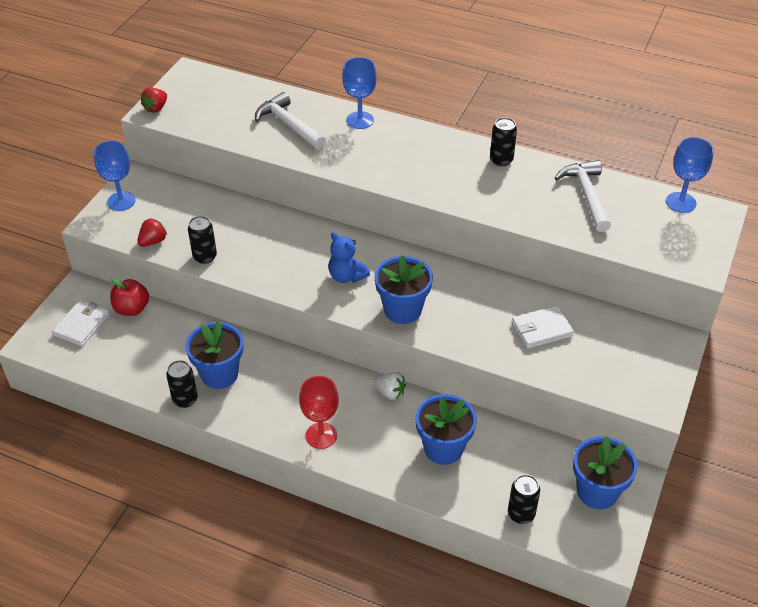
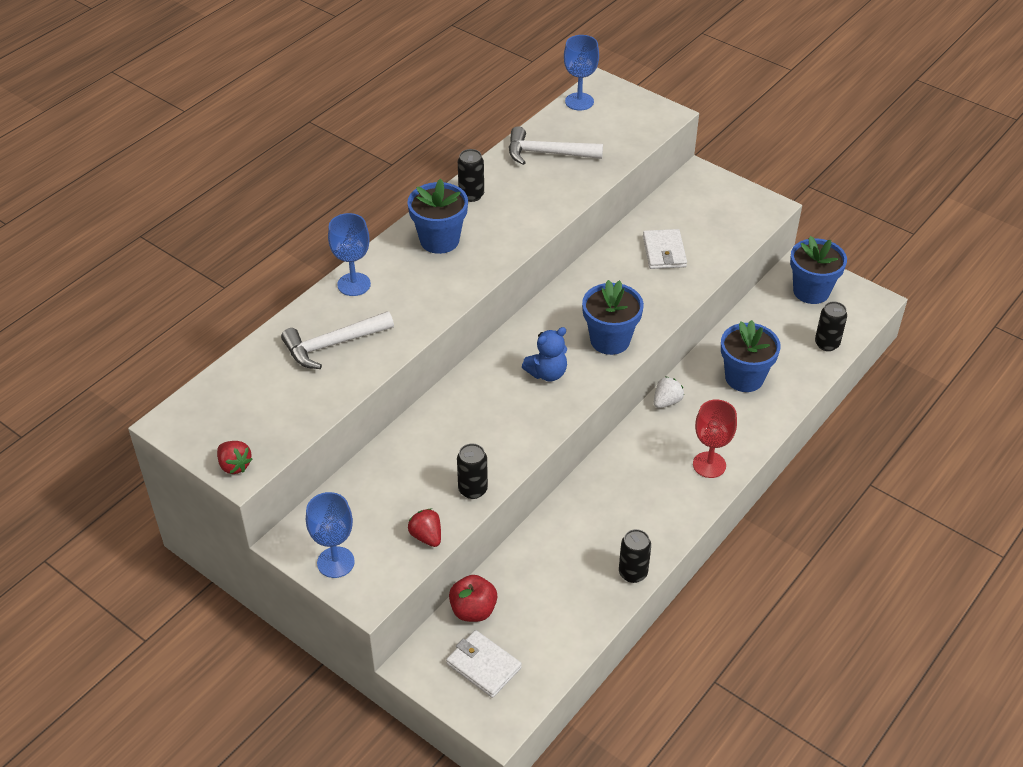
camera: 75 degrees left, 0 degrees up
blue flower pot [185,320,243,389] -> blue flower pot moved to [407,179,468,254]

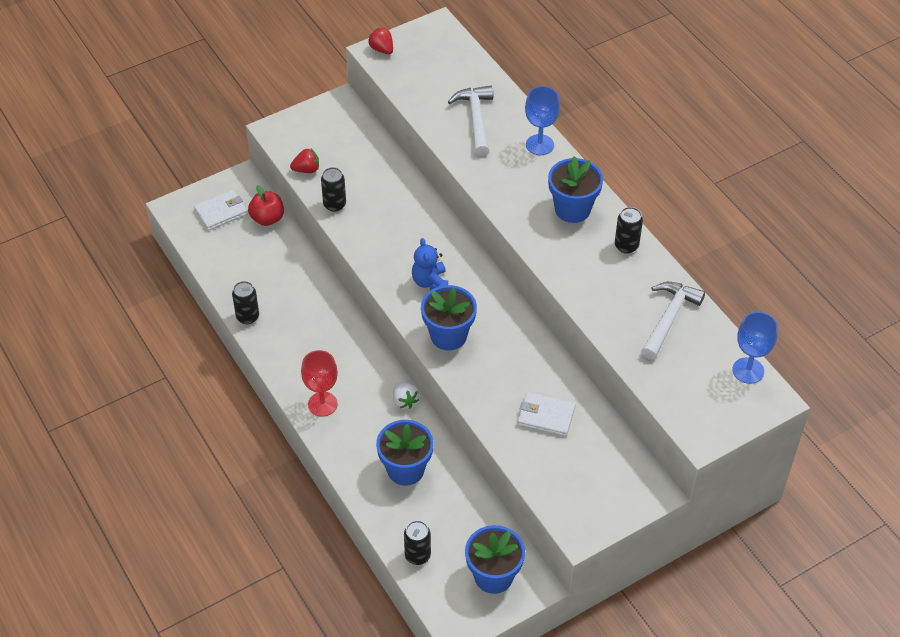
camera: 110 degrees right, 5 degrees up
red strawberry [217,441,253,474] -> red strawberry turned 75 degrees clockwise [368,28,393,54]
blue goblet [306,492,355,578] -> none

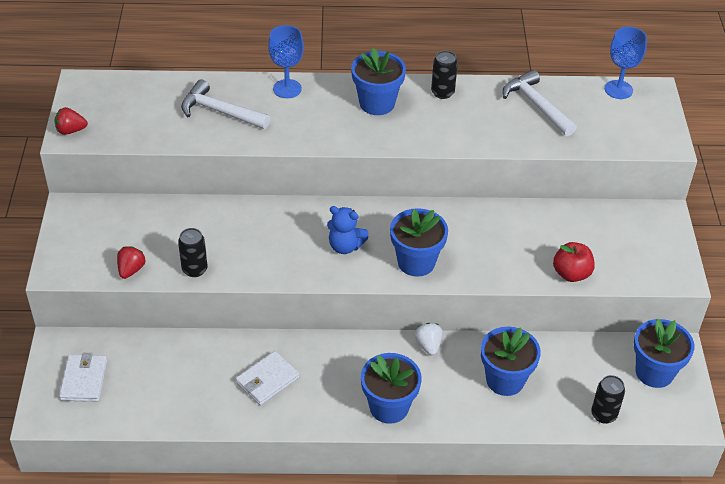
camera: 60 degrees left, 5 degrees down
black can [232,281,259,324] -> none
red apple [248,185,284,226] -> red apple moved to [553,242,595,282]
red goblet [301,350,338,417] -> blue flower pot [361,353,422,424]
white strawberry [393,382,419,409] -> white strawberry turned 105 degrees counterclockwise [415,323,443,355]
white wallet [517,392,575,437] -> white wallet moved to [236,351,300,405]

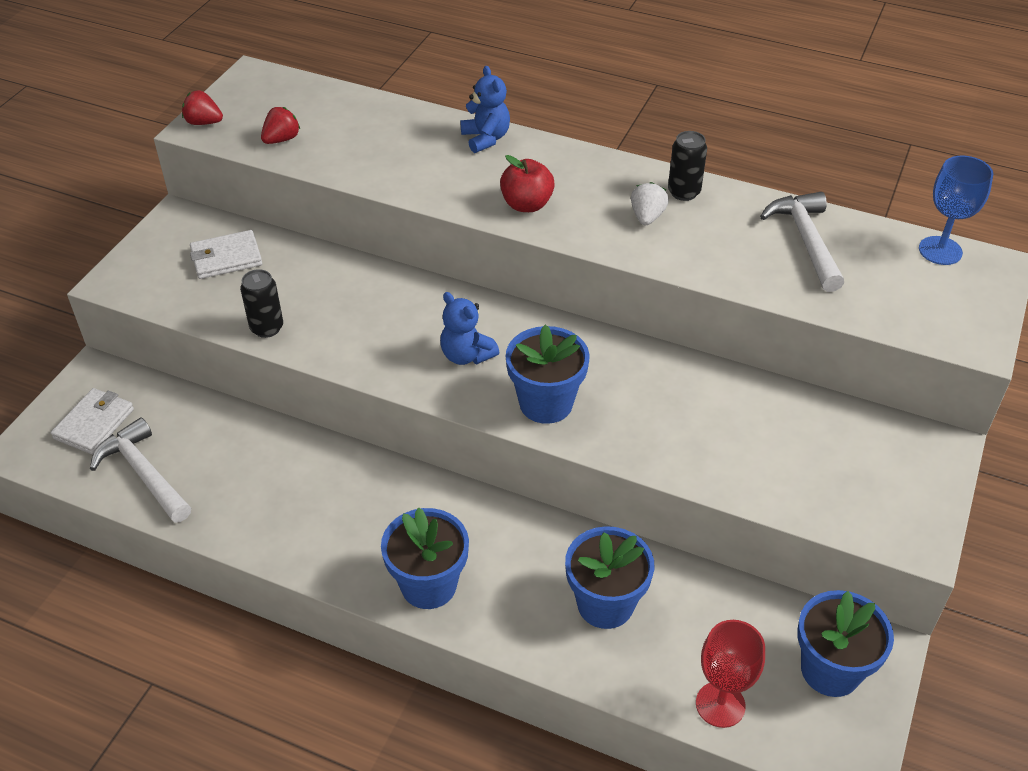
camera: 25 degrees right, 0 degrees up
red strawberry [117,246,146,279] -> red strawberry moved to [261,107,300,144]
white hammer [181,80,270,129] -> white hammer moved to [90,417,191,523]
white wallet [236,351,300,405] -> white wallet moved to [190,230,262,279]
blue goblet [268,25,304,98] -> blue teddy bear [460,66,510,153]
blue flower pot [351,48,406,115] -> none
white strawberry [415,323,443,355] -> white strawberry moved to [631,182,669,225]
red apple [553,242,595,282] -> red apple moved to [500,155,555,212]
black can [591,375,625,424] -> red goblet [696,620,765,728]

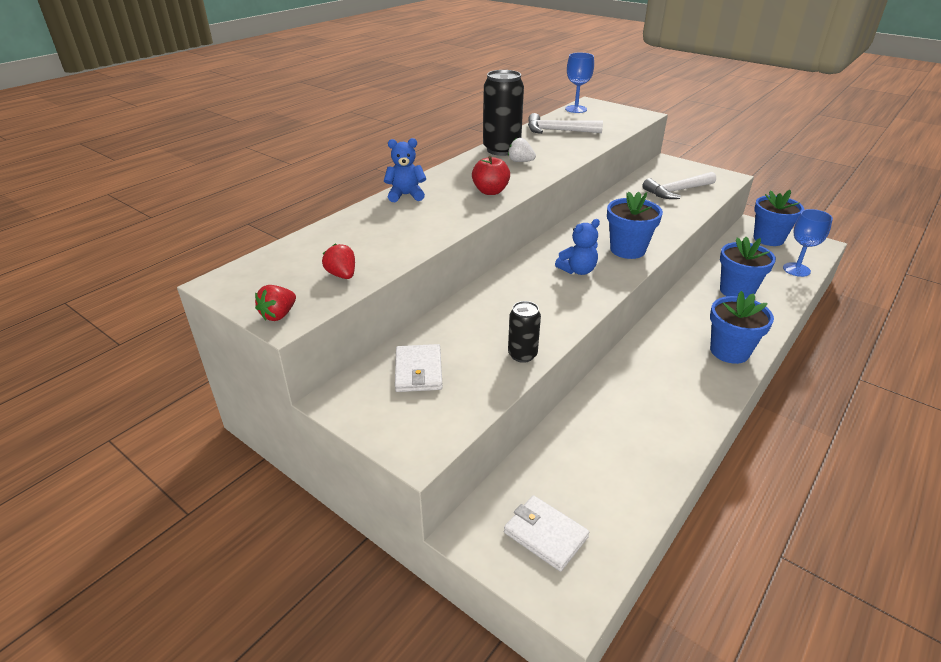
camera: 75 degrees left, 10 degrees down
white hammer [90,417,191,523] -> white hammer moved to [643,172,716,199]
black can [668,131,707,201] -> black can [483,70,524,156], size x1.81
red goblet [696,620,765,728] -> blue goblet [783,209,833,277]

